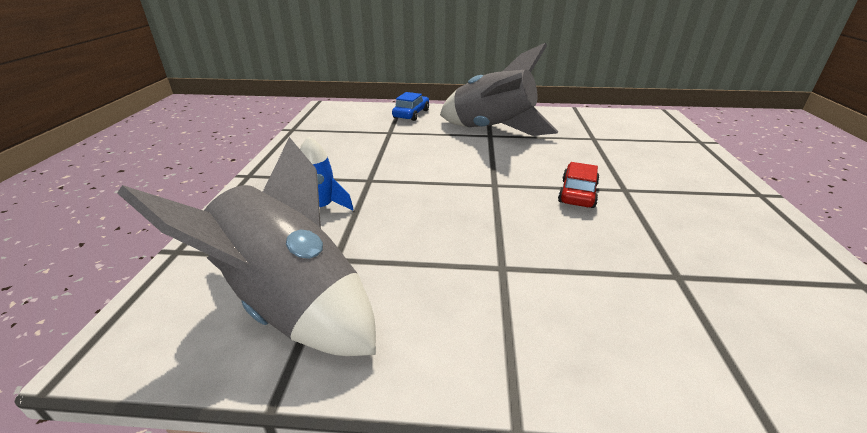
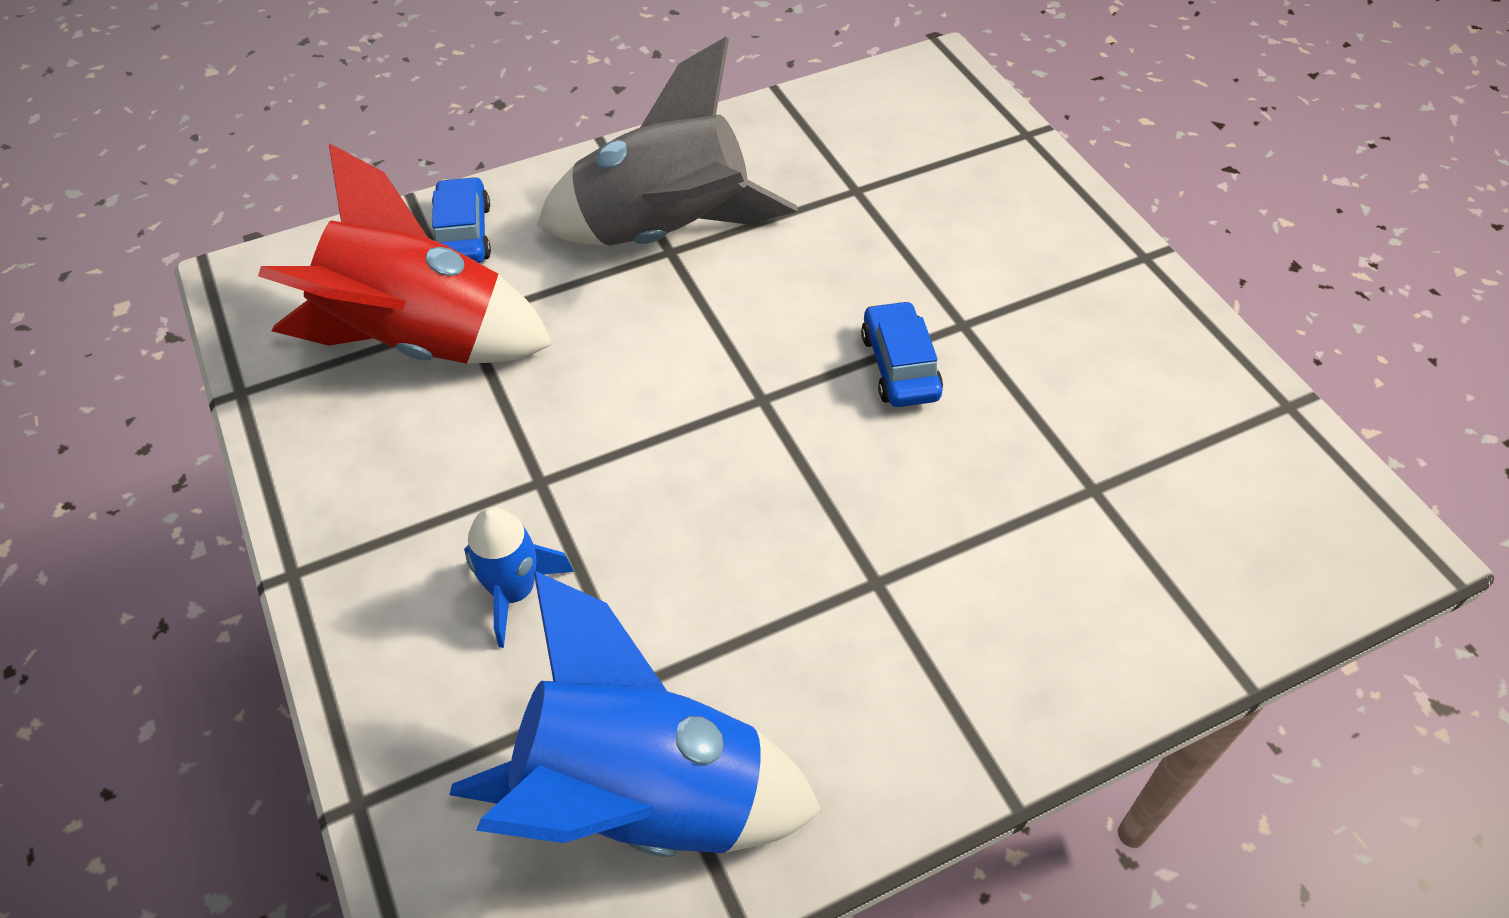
camera: 30 degrees left, 20 degrees up
grey rocket [117,137,376,356] -> blue rocket [449,571,822,857]
red car [558,162,600,208] -> blue car [861,301,943,407]
none -> red rocket [258,143,553,364]

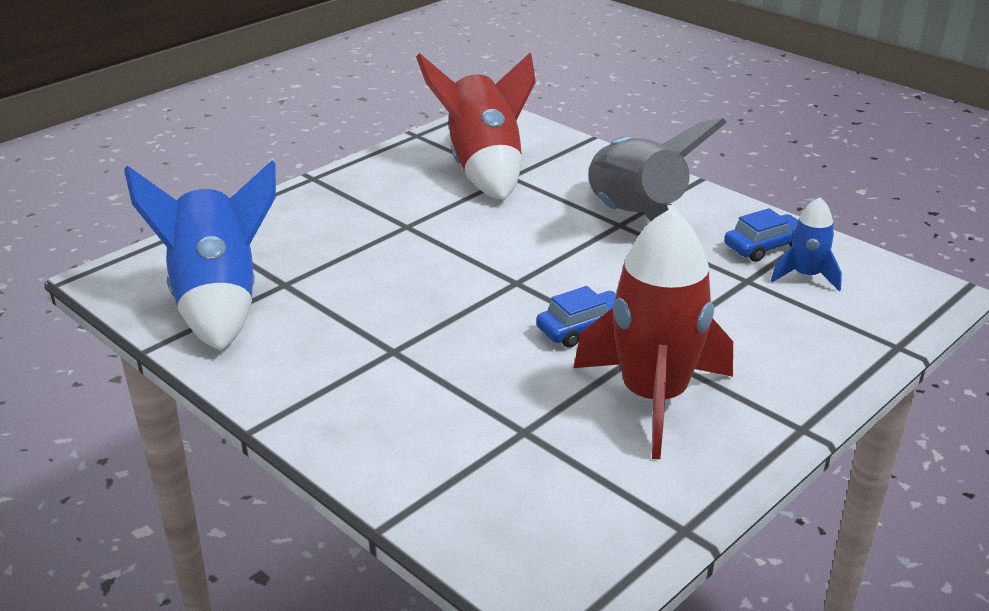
camera: 70 degrees right, 20 degrees down
blue car [432,177,491,263] -> blue car moved to [724,208,798,262]
blue rocket [464,507,574,648] -> blue rocket moved to [771,197,842,291]
none -> red rocket [574,208,733,459]

